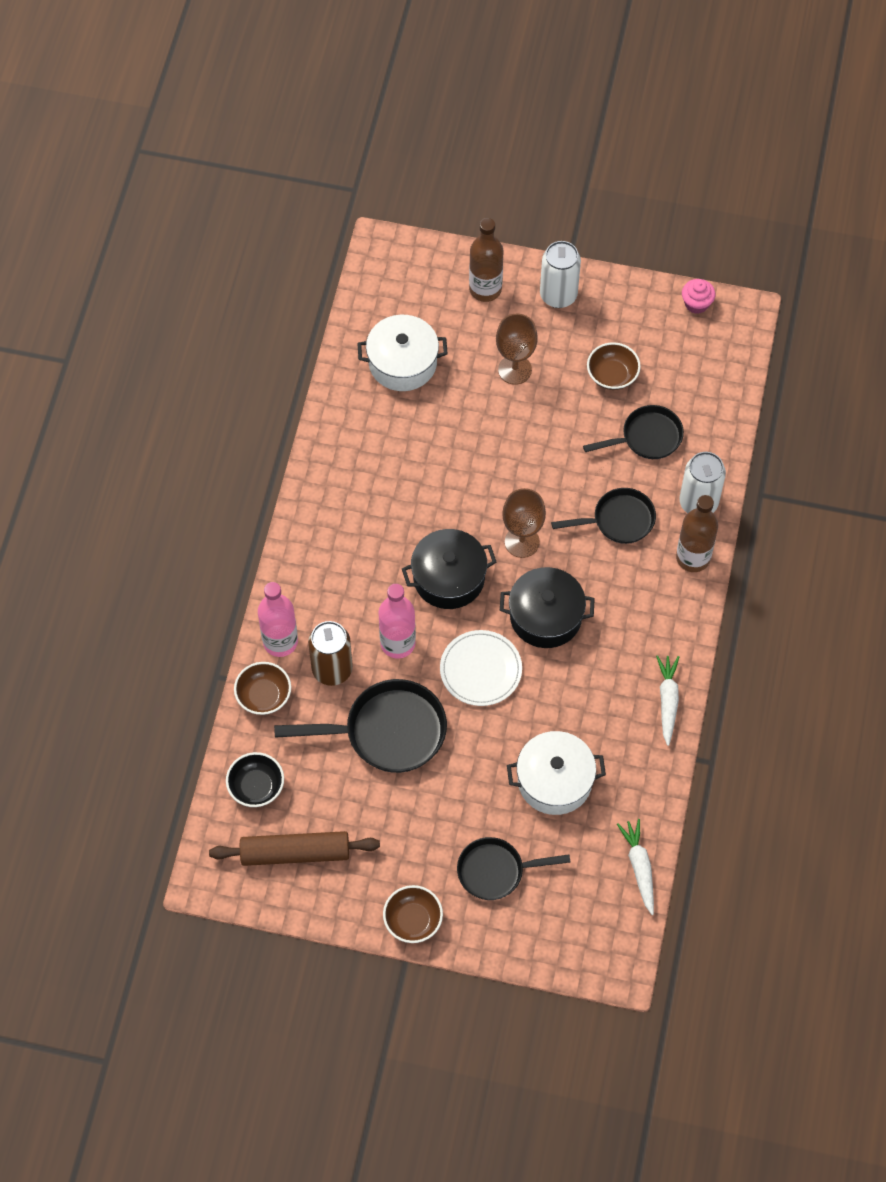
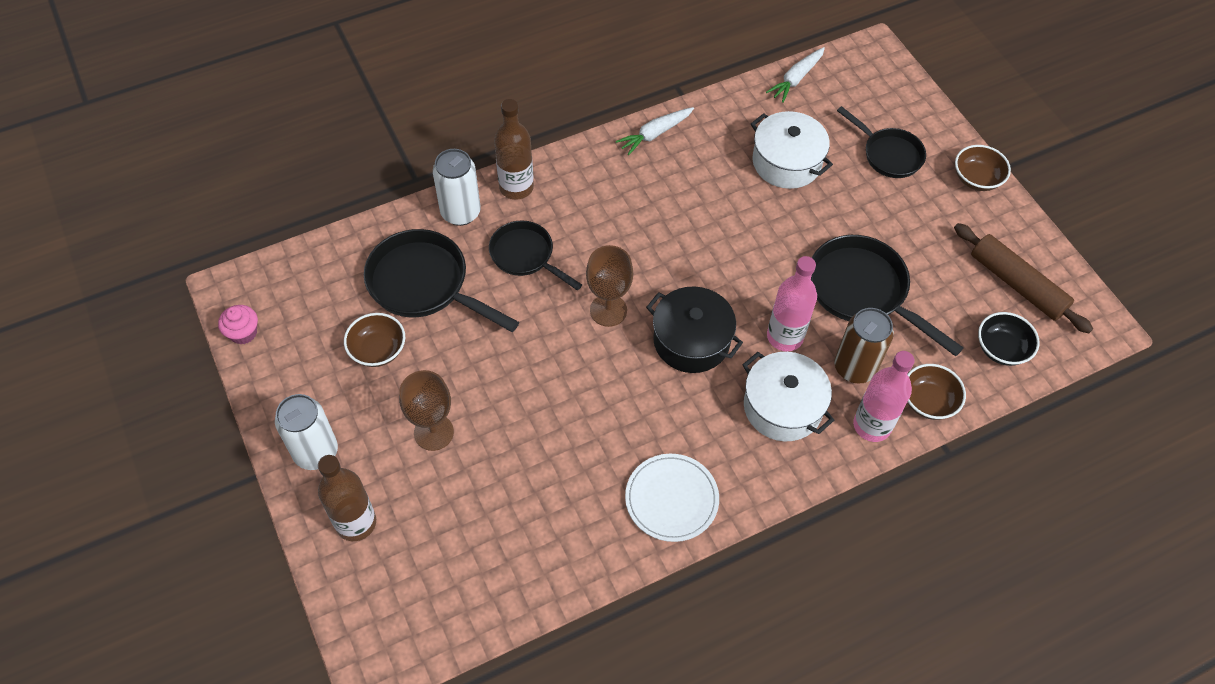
camera: 130 degrees left, 5 degrees down
white pot [357,315,448,391] -> white pot moved to [742,352,834,442]
white plate [440,630,522,706] -> white plate moved to [625,454,719,542]
black pot [500,567,595,648] -> none
black pan [583,405,684,459] -> black pan [364,229,519,332], size x1.56

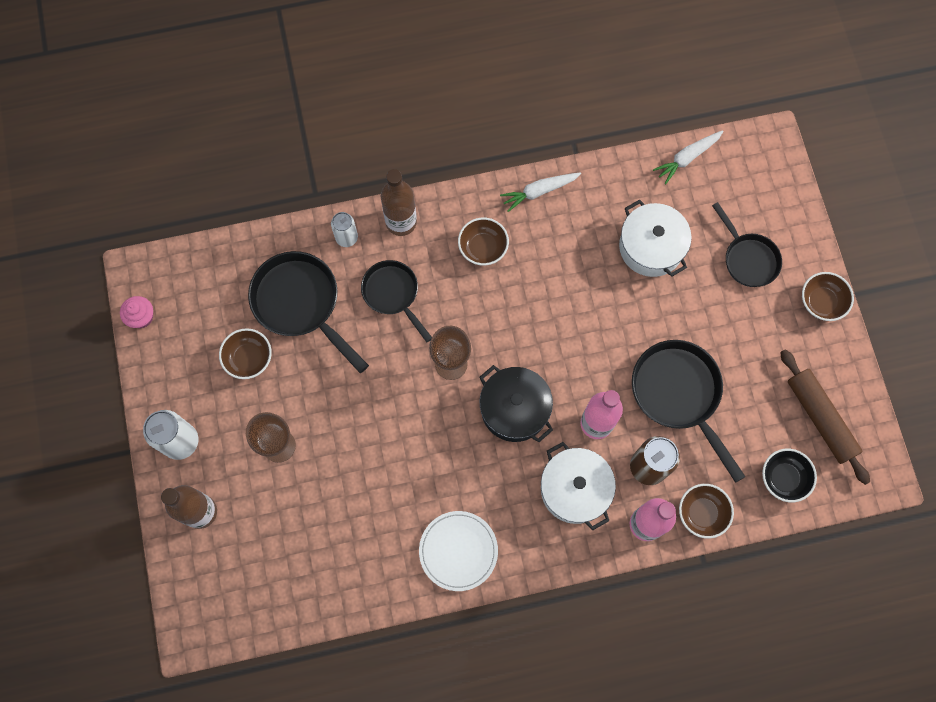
camera: 15 degrees right, 15 degrees up
white can [433,149,481,226] -> white can [331,212,358,247], size x0.63
none -> brown bowl [458,218,509,265]

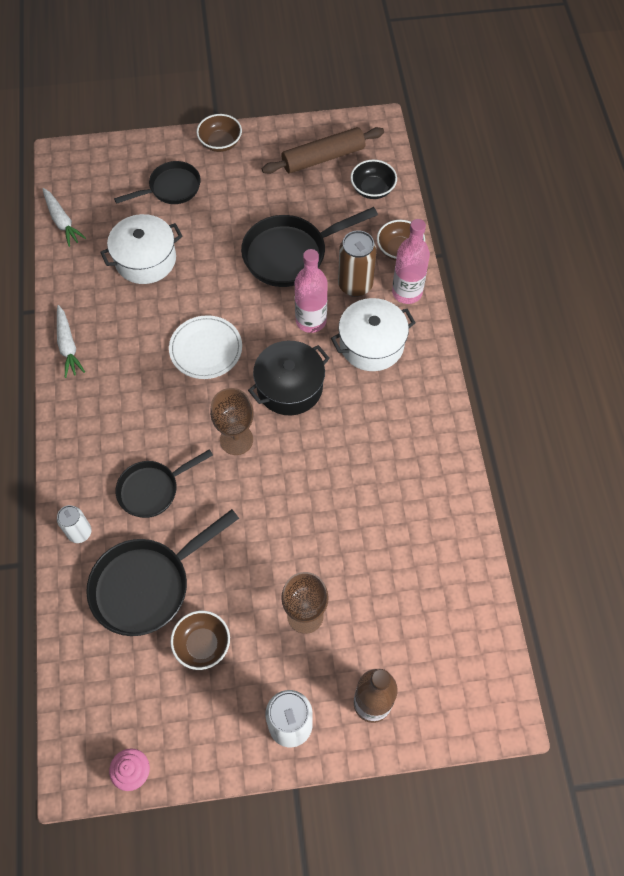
camera: 85 degrees left, 10 degrees down
brown bottle [381,169,417,236] -> none
white plate [419,511,498,591] -> white plate moved to [169,315,242,379]
brown bowl [458,218,509,265] -> none

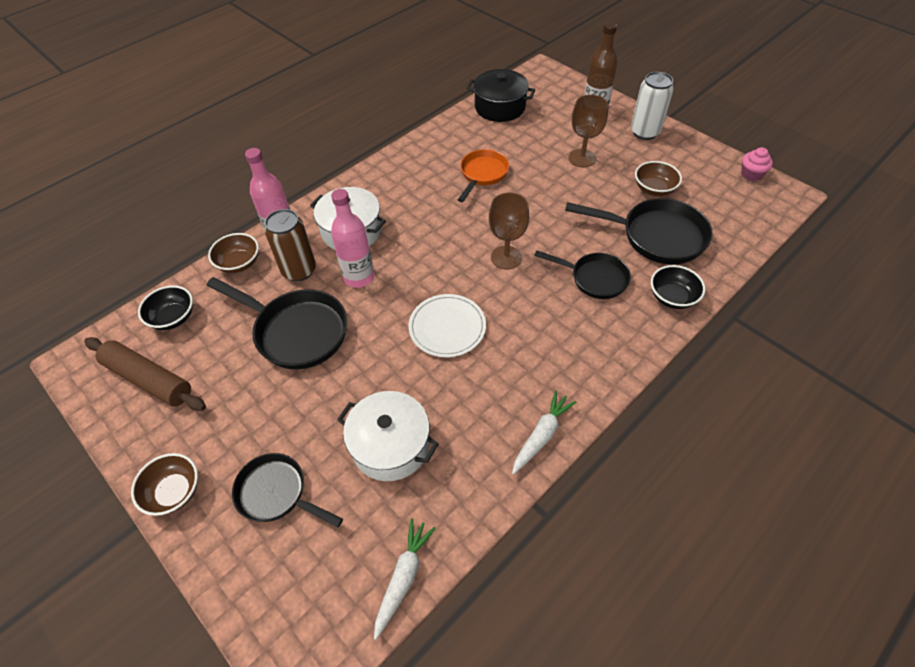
camera: 125 degrees left, 10 degrees down
white can [57,505,92,543] -> black bowl [651,265,705,309]
black pot [248,341,330,415] -> black pot moved to [467,69,535,122]
none -> orange pan [458,149,509,202]

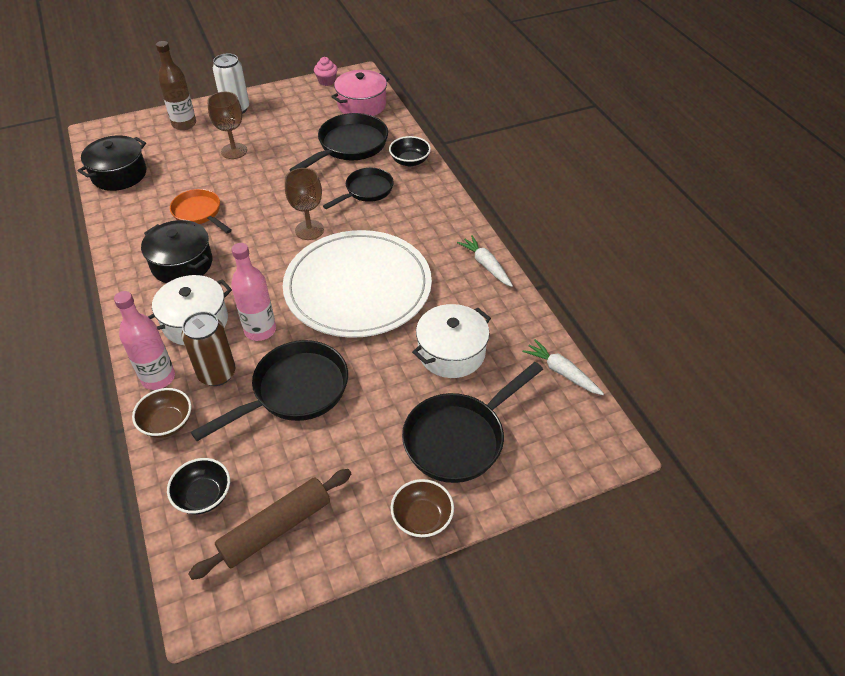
camera: 70 degrees left, 5 degrees down
black pan [232,453,343,527] -> black pan [402,362,543,483], size x1.56
white plate [408,294,486,357] -> white plate [283,230,432,338], size x2.08
brown bowl [635,161,682,196] -> none
none -> black pot [141,220,212,283]
none -> pink pot [331,70,390,116]

